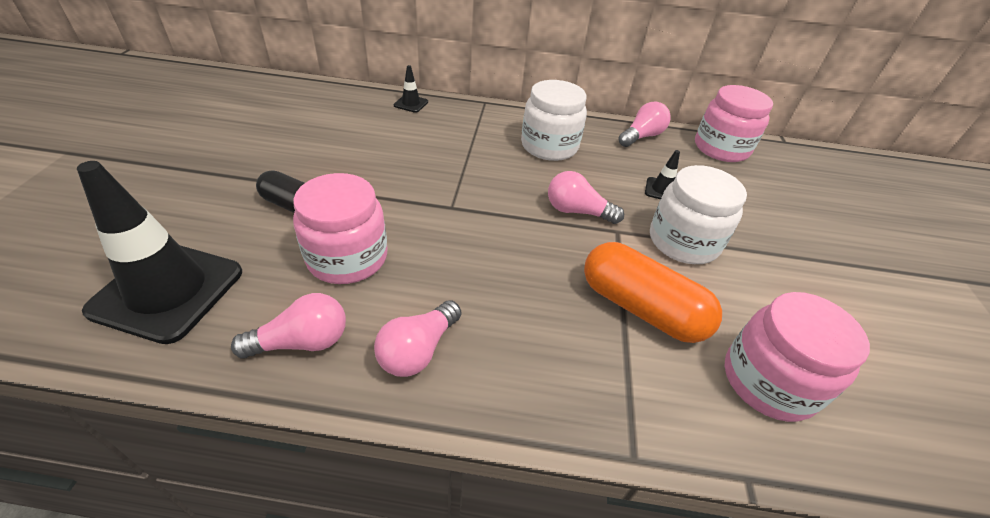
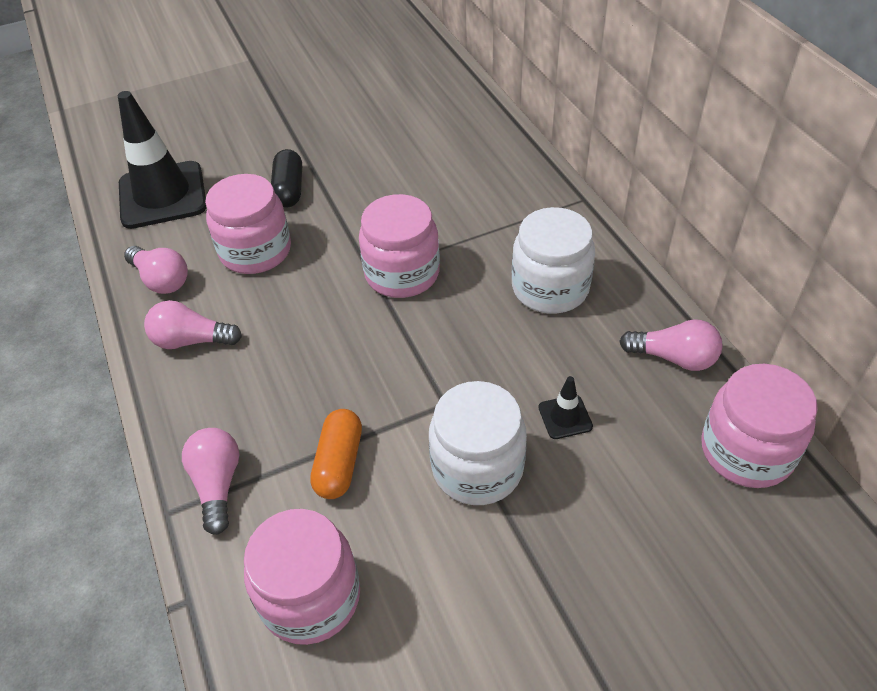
camera: 65 degrees right, 5 degrees up
black traffic cone [394,65,428,113] -> none
pink light bulb [548,171,624,224] -> pink light bulb moved to [182,428,239,535]
orange capsule [584,242,722,343] -> orange capsule [310,409,362,499], size x0.65
none -> pink jar [359,194,440,298]

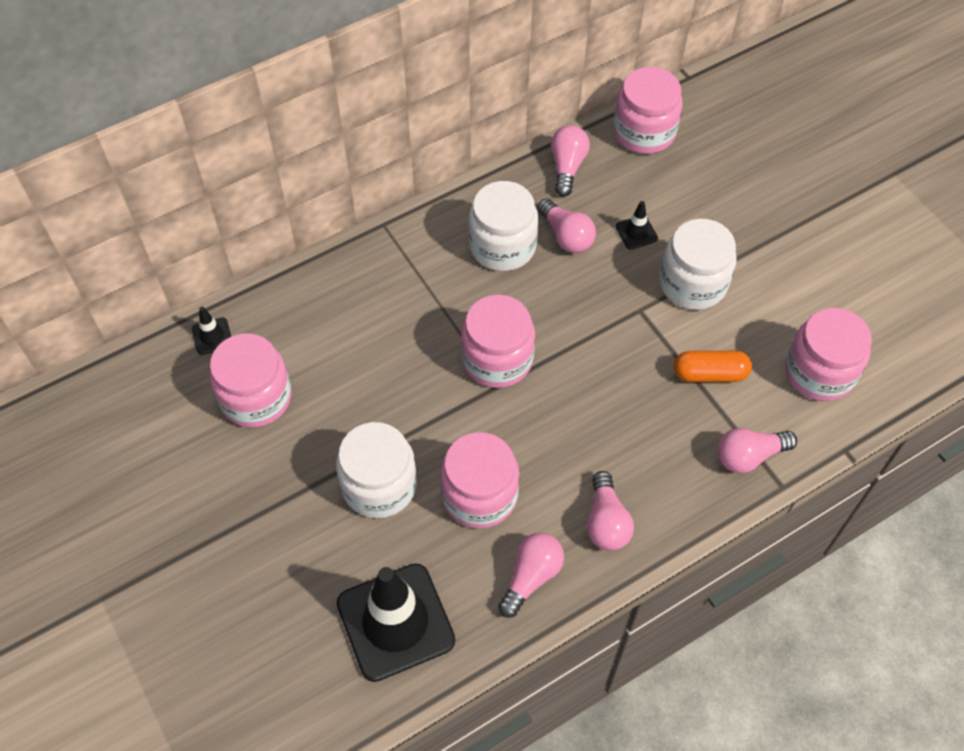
camera: 100 degrees left, 10 degrees up
black capsule [271,149,302,208] -> white jar [336,422,417,518]
none -> black traffic cone [192,307,231,355]
none -> pink jar [209,333,292,428]
none -> pink light bulb [537,198,596,253]

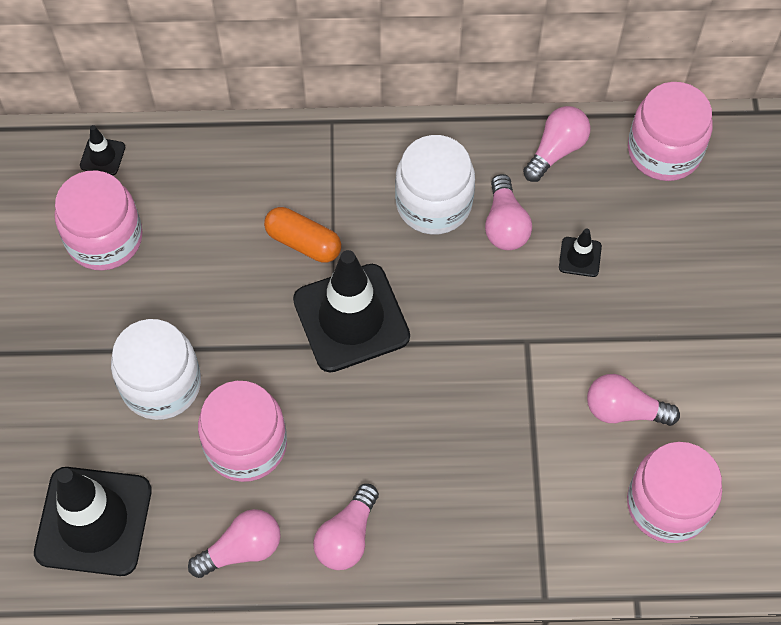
camera: 30 degrees right, 5 degrees up
pink jar [461,295,535,388] -> black traffic cone [293,250,410,373]
white jar [660,219,736,310] -> none
orange capsule [674,351,752,382] -> orange capsule moved to [264,207,341,263]
pink light bulb [717,428,797,473] -> pink light bulb moved to [587,374,680,426]

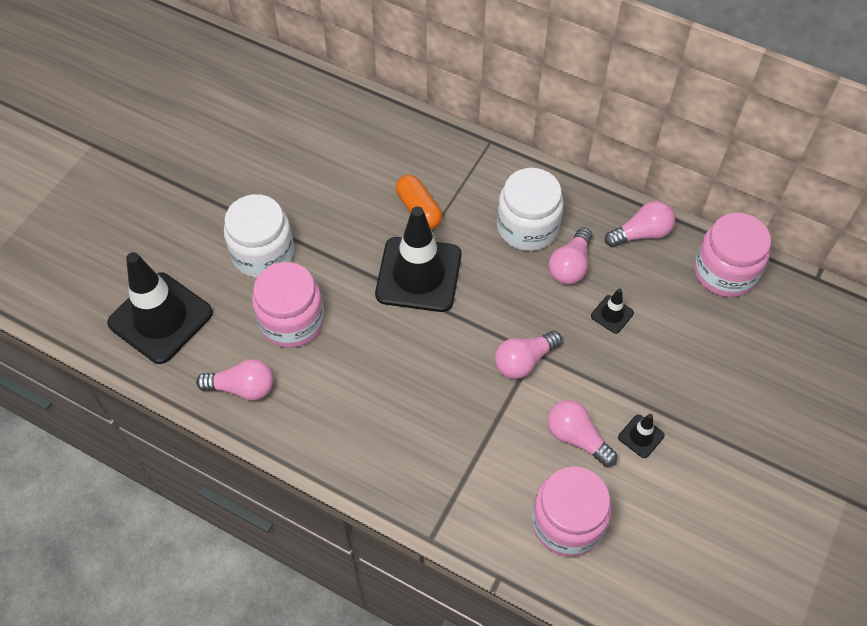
camera: 30 degrees right, 5 degrees down
pink jar [55,170,143,271] -> none
black traffic cone [80,125,125,176] -> black traffic cone moved to [618,414,665,458]
pink light bulb [313,484,379,570] -> pink light bulb moved to [495,331,562,379]

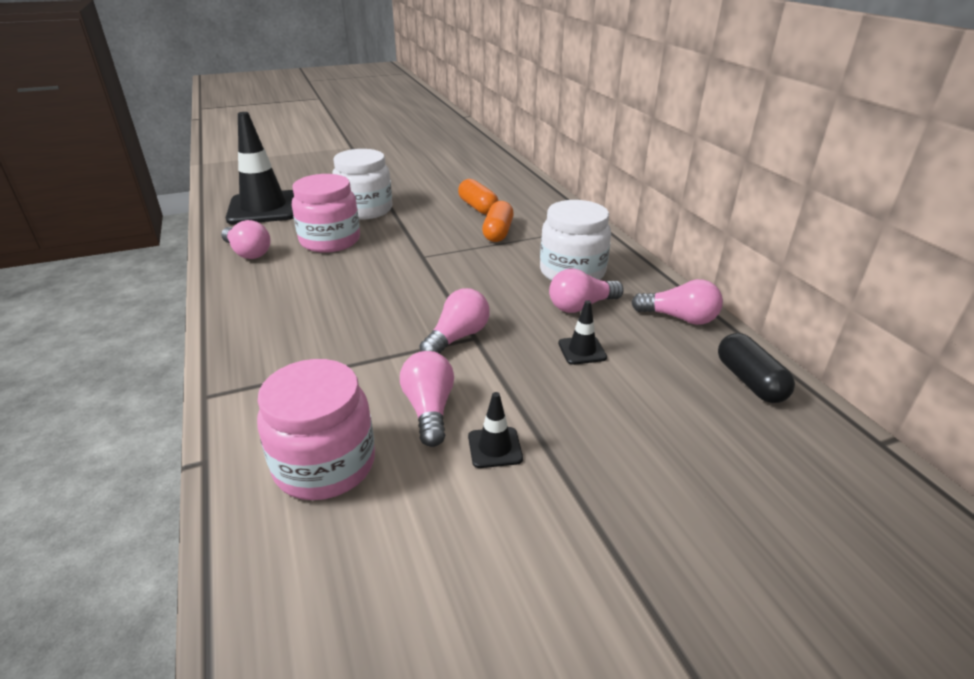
camera: 40 degrees right, 25 degrees down
black traffic cone [375,206,462,312] -> none
pink light bulb [495,331,562,379] -> pink light bulb turned 120 degrees clockwise [420,288,490,354]
pink jar [694,213,771,297] -> black capsule [718,333,795,403]
none -> orange capsule [458,179,498,215]

